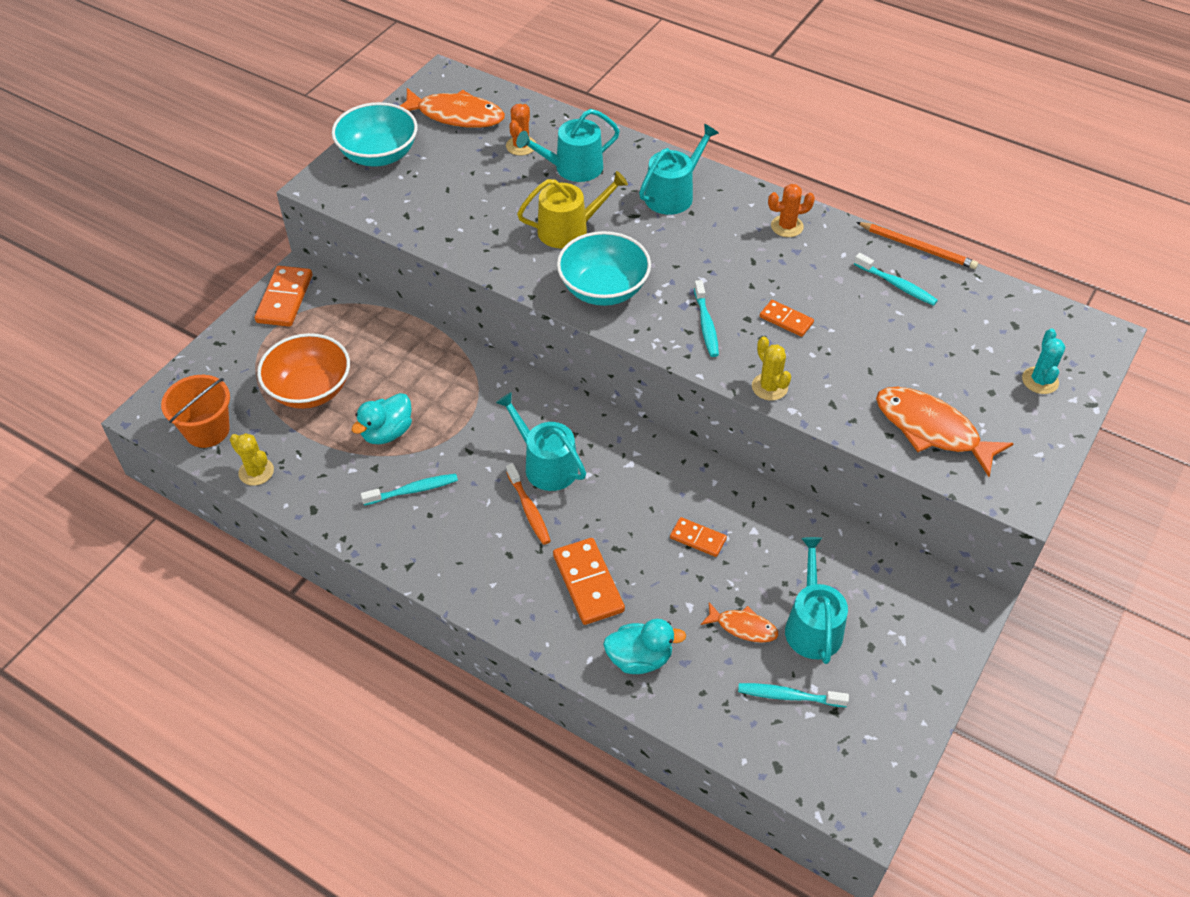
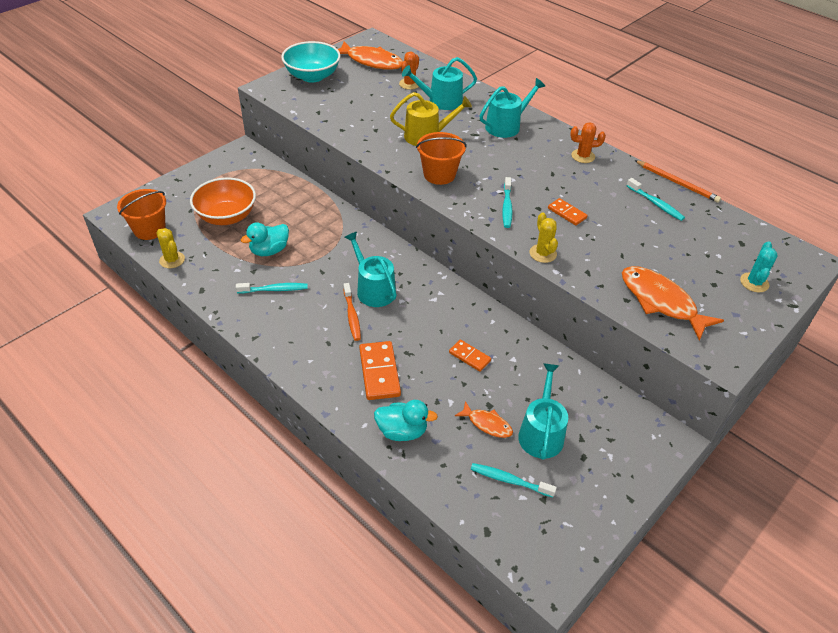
camera: 10 degrees right, 5 degrees down
orange domino [255,266,312,327] -> none
turquoise bowl [557,231,651,306] -> orange bucket [416,132,466,185]

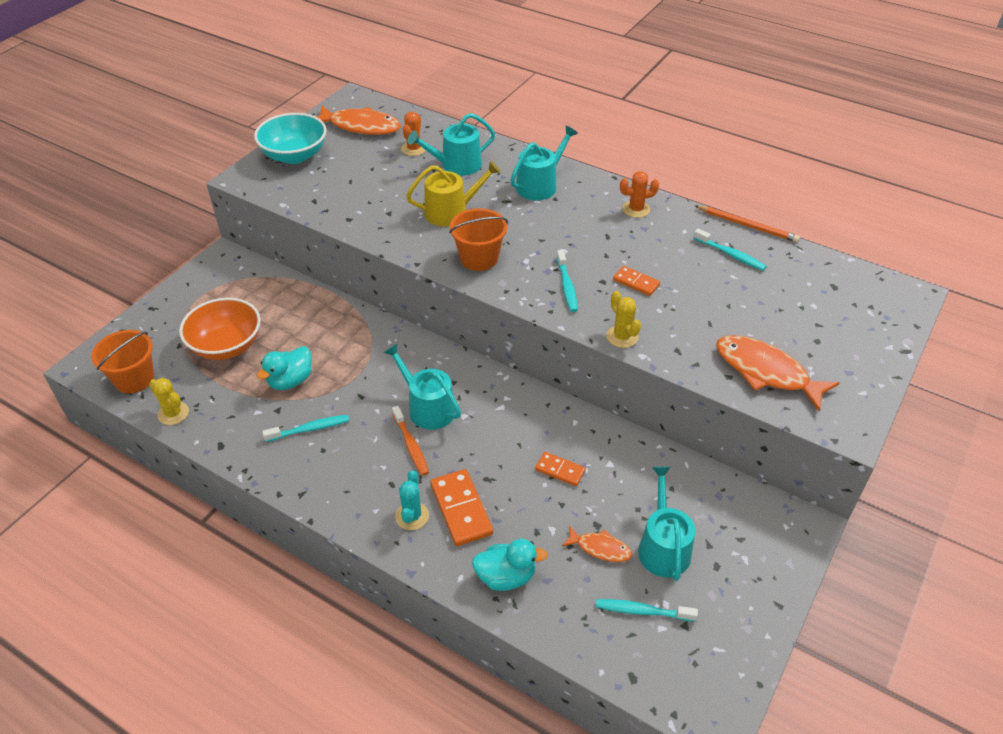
camera: 10 degrees left, 0 degrees up
turquoise cactus [740,241,778,292] -> turquoise cactus moved to [395,470,429,530]

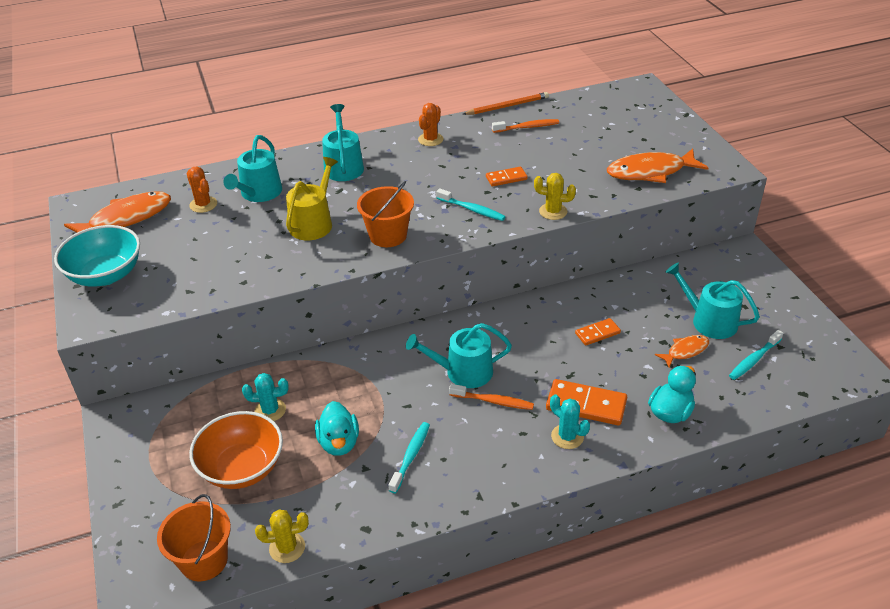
camera: 50 degrees left, 5 degrees down
turquoise toothbrush [694,228,767,271] -> orange toothbrush [492,119,559,133]
none -> turquoise cactus [242,373,289,421]

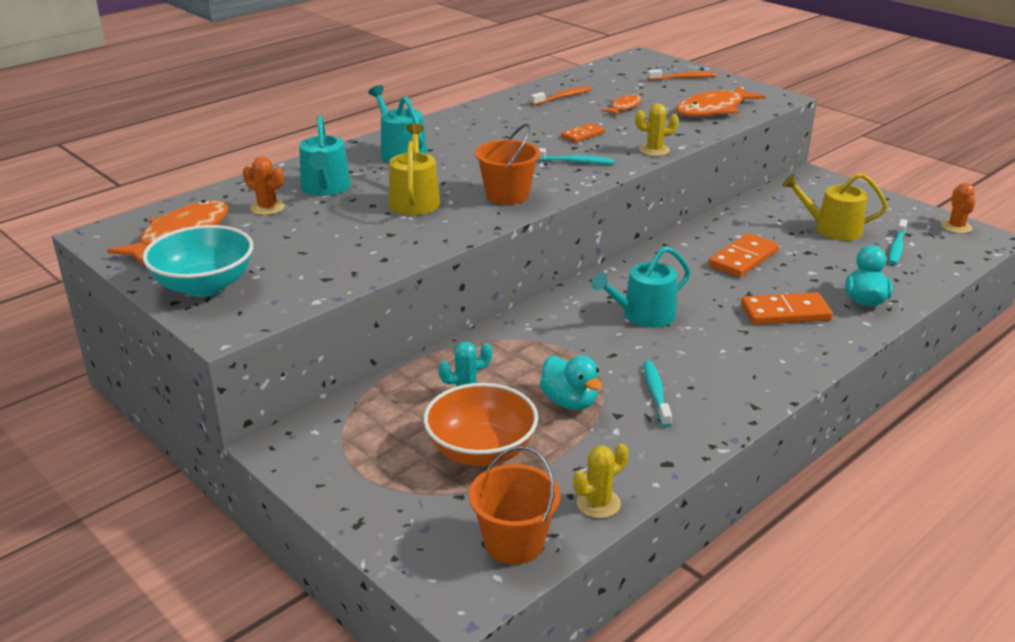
camera: 25 degrees left, 10 degrees down
orange cactus [418,103,444,146] -> orange cactus moved to [941,183,976,234]
orange toothbrush [449,384,534,410] -> orange toothbrush moved to [647,69,717,80]
orange pencil [463,92,549,115] -> none
turquoise cactus [550,394,590,449] -> none
orange domino [575,318,621,346] -> orange domino [708,233,779,277], size x1.68
orange fish [655,335,709,368] -> orange fish moved to [601,94,641,116]
turquoise watering can [666,263,760,339] -> yellow watering can [782,173,888,241]

